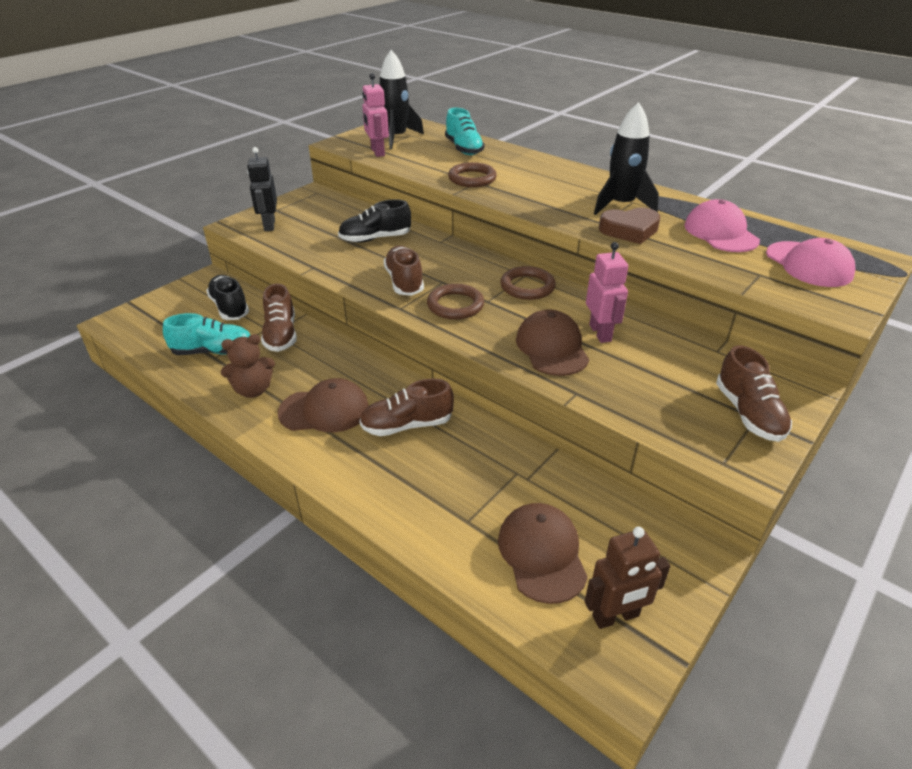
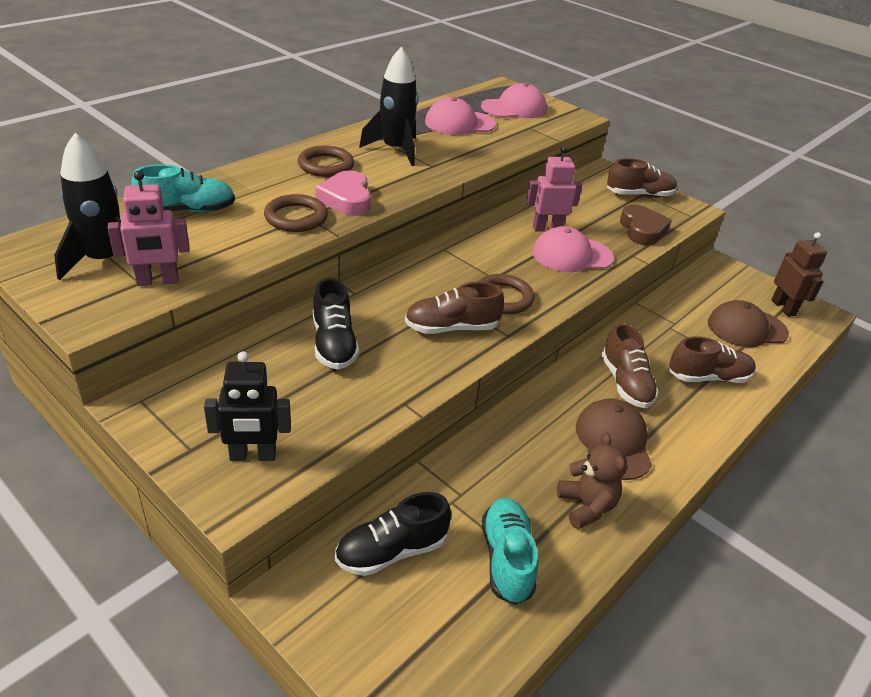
camera: 90 degrees left, 0 degrees up
brown shoe [261,284,297,352] -> brown shoe moved to [669,336,756,383]
brown ring [500,266,556,300] -> brown ring moved to [298,146,354,177]
brown cap [516,309,589,376] -> pink cap [533,226,614,272]
brown heart [599,208,660,244] -> brown heart moved to [620,204,672,245]
none -> pink heart [315,171,371,216]

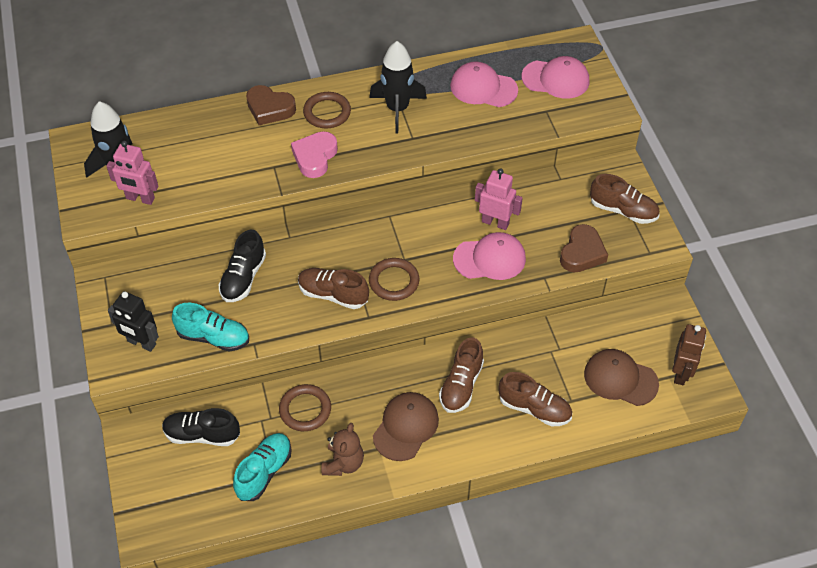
camera: 35 degrees right, 15 degrees up
turquoise shoe [131,164,235,213] -> turquoise shoe moved to [172,303,249,352]
brown ring [264,194,328,232] -> brown ring moved to [279,384,331,431]
pink cap [533,226,614,272] -> pink cap turned 150 degrees clockwise [453,232,526,280]
none -> brown heart [246,85,296,125]

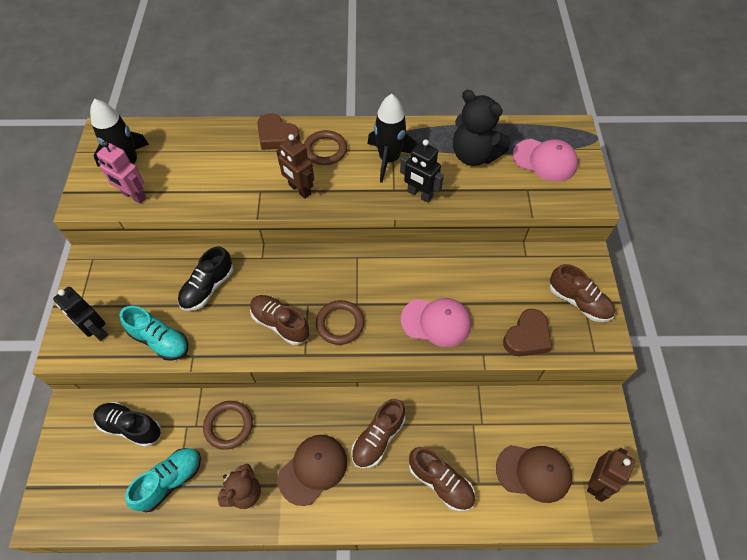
camera: 15 degrees right, 5 degrees up
pink heart [291,131,338,178] -> brown robot [276,134,314,199]
pink cap [450,62,518,107] -> black teddy bear [453,90,511,166]
pink robot [475,168,523,230] -> none
brown cap [584,349,659,406] -> brown cap turned 150 degrees clockwise [496,445,572,503]
none -> black robot [400,139,444,203]

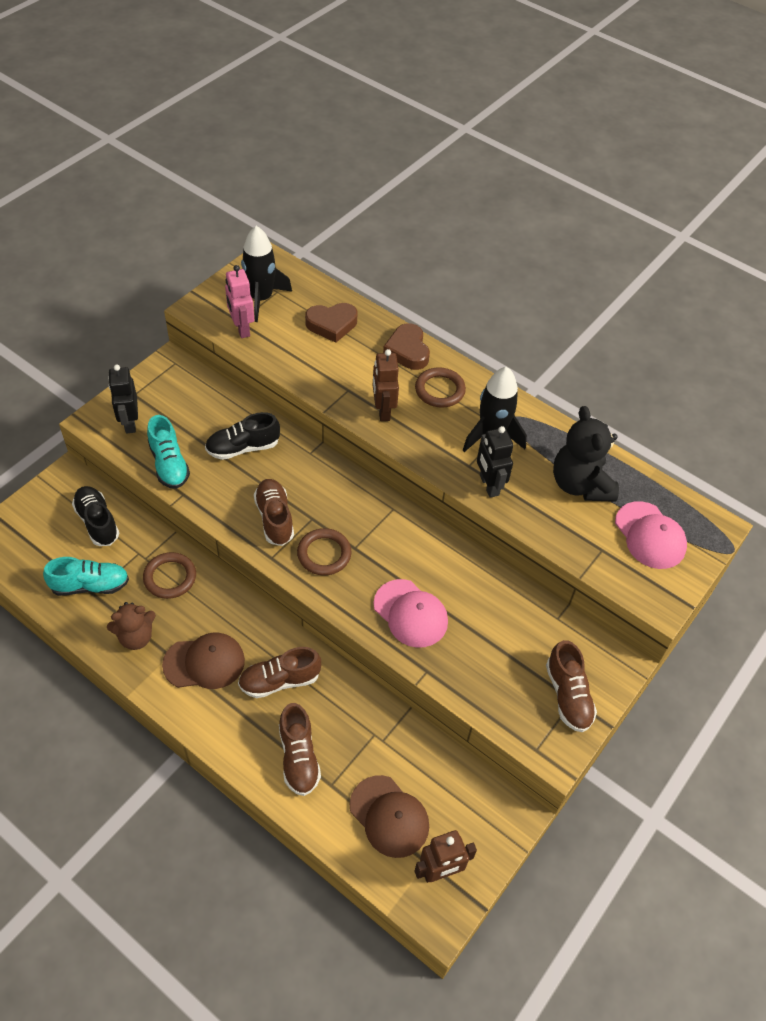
camera: 35 degrees right, 5 degrees down
brown heart [503,309,552,356] -> brown heart moved to [305,303,358,343]

